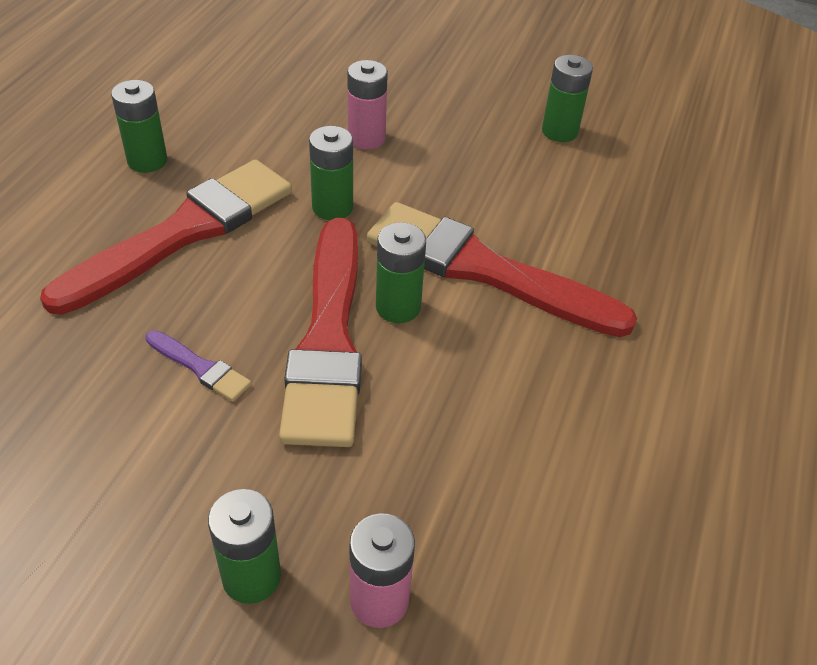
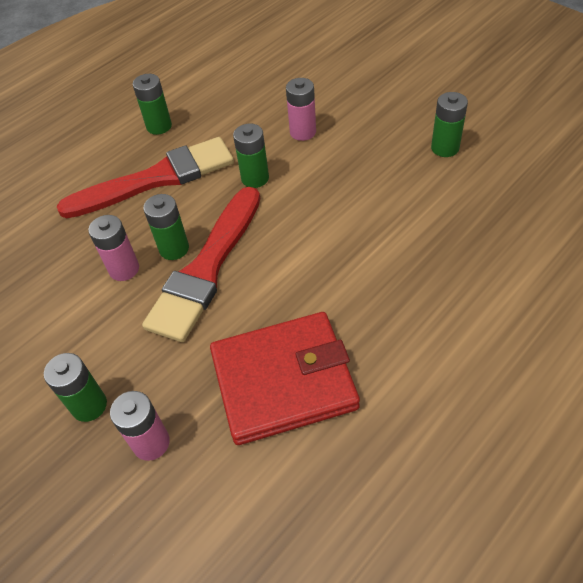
camera: 30 degrees right, 5 degrees up
purple brush [145,330,251,402] -> pink battery [88,215,139,281]
red brush [367,202,637,337] -> none
green battery [376,222,426,323] -> green battery moved to [143,194,189,260]
none -> red wallet [210,312,360,445]

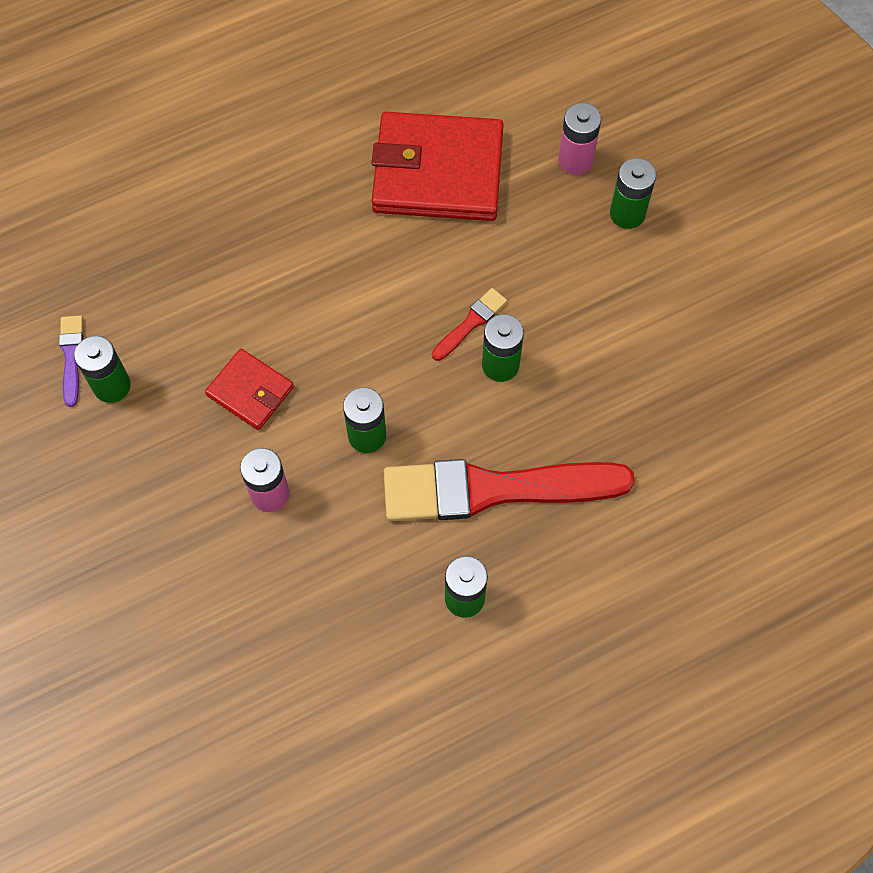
camera: 165 degrees left, 15 degrees up
pink battery [88,215,139,281] -> none
red brush [142,187,260,342] -> red brush [432,288,507,361], size x0.41
none -> purple brush [59,315,83,407]
none -> red wallet [205,349,294,430]

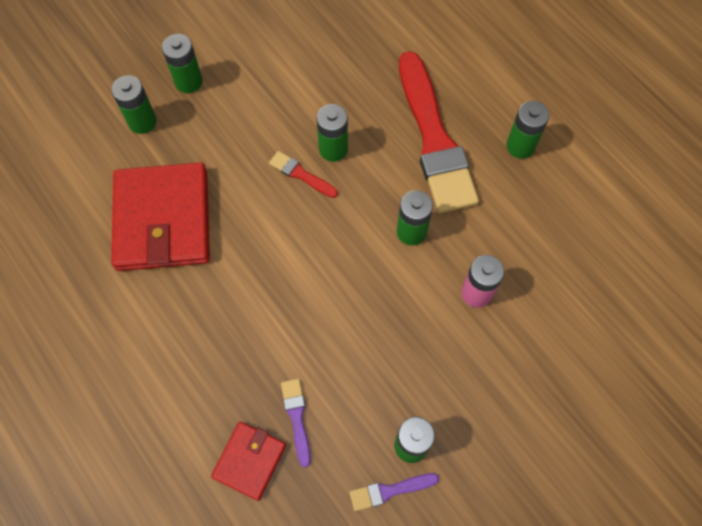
camera: 100 degrees left, 0 degrees up
red wallet [205,349,294,430] -> red wallet moved to [211,422,286,501]
pink battery [558,103,601,175] -> green battery [111,75,157,134]
none -> purple brush [281,379,311,468]

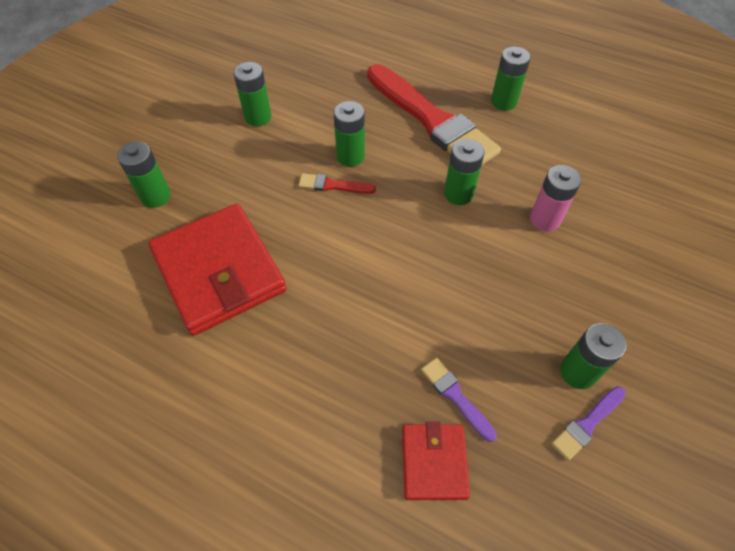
camera: 25 degrees left, 10 degrees down
green battery [162,34,203,93] -> green battery moved to [233,62,271,126]

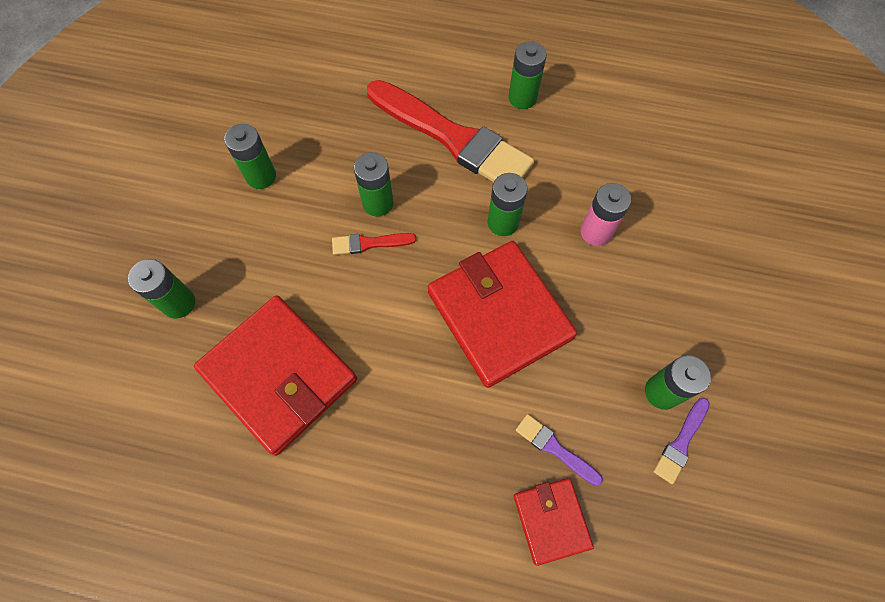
camera: 15 degrees left, 10 degrees up
none -> red wallet [428,241,577,388]

